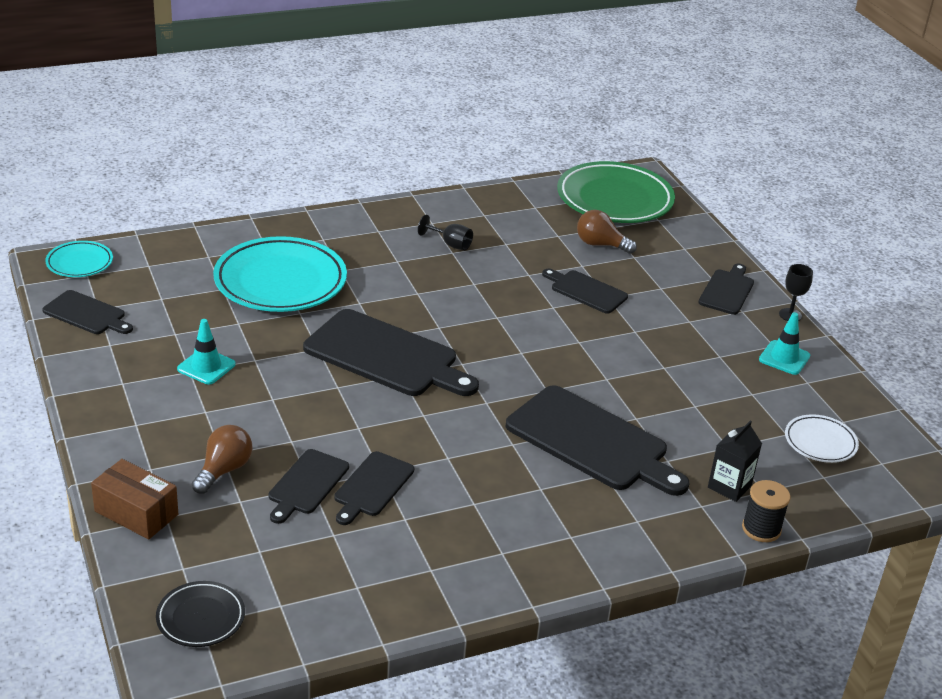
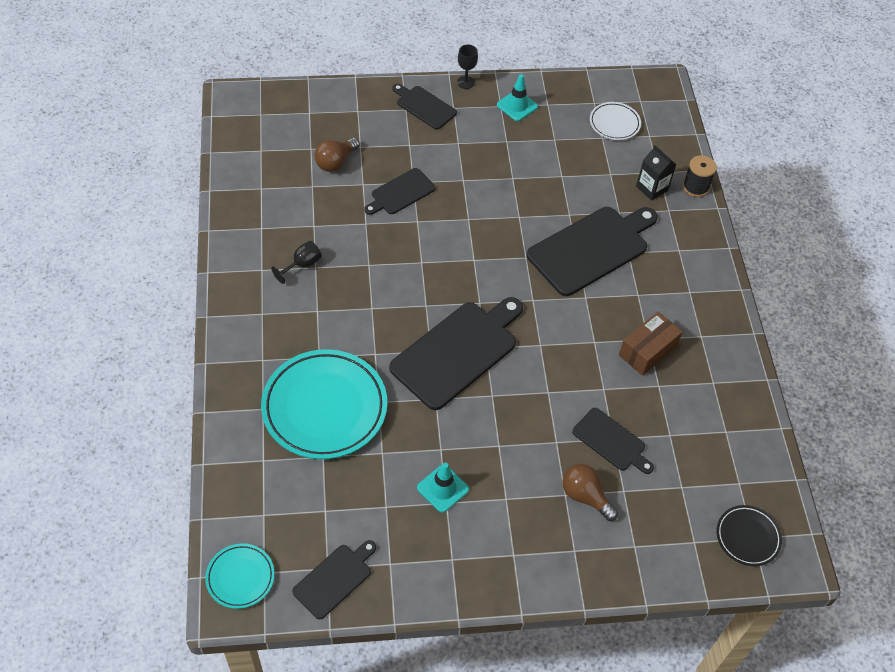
camera: 75 degrees left, 20 degrees up
brown box [91,459,178,539] -> brown box moved to [619,312,682,376]
black cutting board [334,451,414,525] -> none
green plate [557,161,675,223] -> none

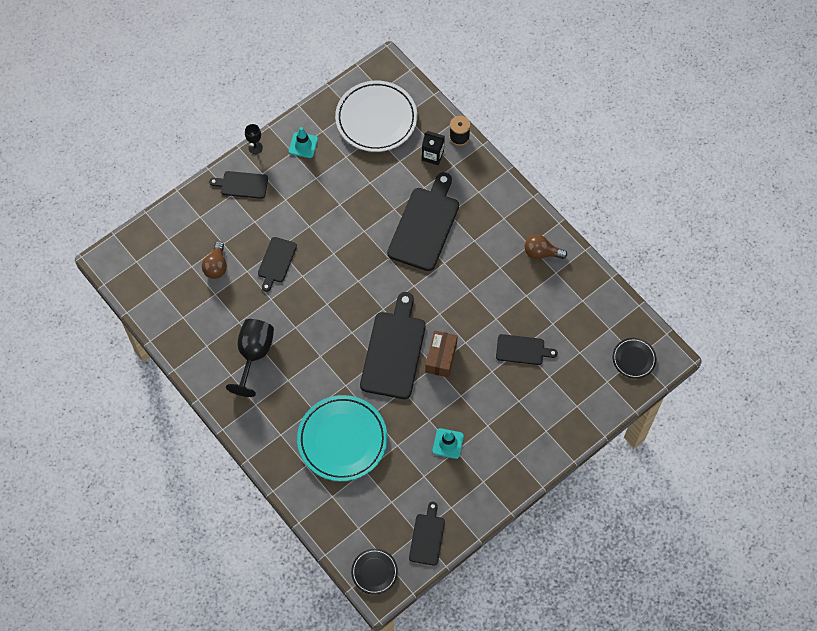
camera: 30 degrees left, 10 degrees up
turquoise plate [205,544,275,609] -> black plate [351,549,398,595]
black goblet [271,241,322,284] -> black goblet [226,319,274,397], size x1.97
brown light bulb [562,464,618,521] -> brown light bulb moved to [525,235,567,259]
white plate [590,102,641,140] -> white plate [335,81,417,152], size x2.01
brown box [619,312,682,376] -> brown box moved to [425,330,458,378]

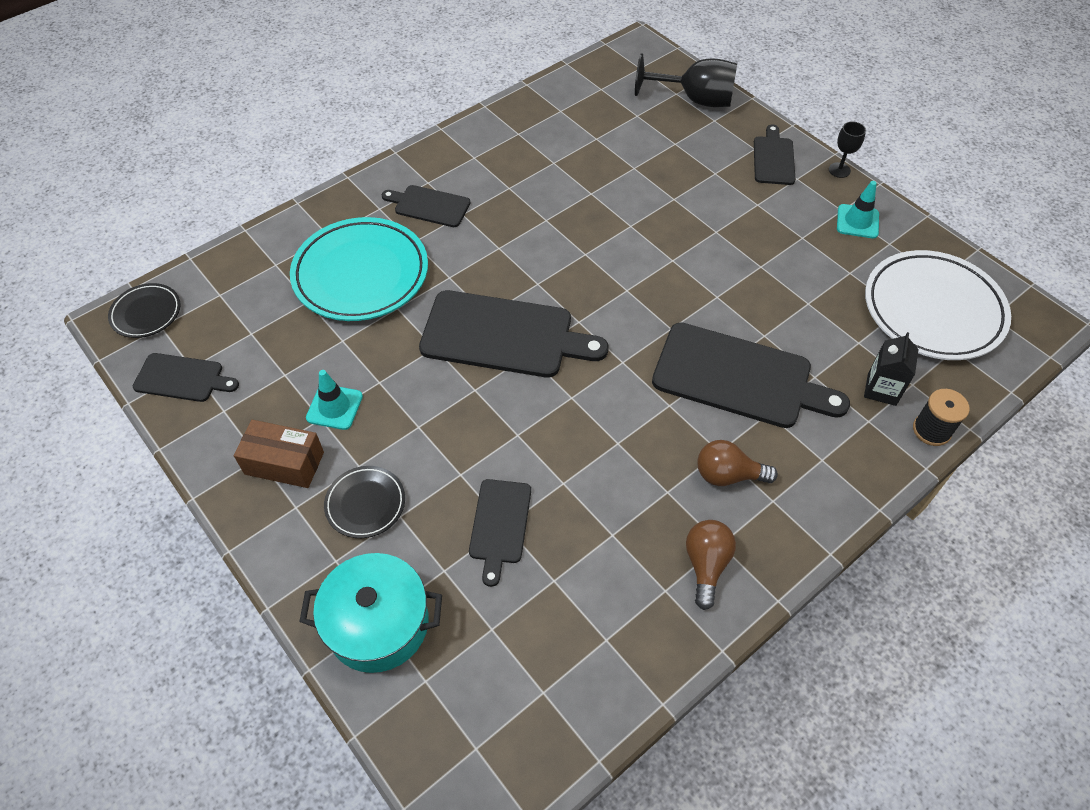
camera: 90 degrees right, 10 degrees down
brown light bulb [202,241,227,279] -> brown light bulb moved to [698,440,778,486]
black goblet [226,319,274,397] -> black goblet moved to [635,54,737,107]
black cutting board [258,237,297,292] -> black cutting board moved to [382,185,470,227]
brown box [425,330,458,378] -> brown box moved to [234,420,324,488]
black plate [613,338,656,379] -> black plate moved to [324,466,405,538]
none -> turquoise pot [299,553,442,673]

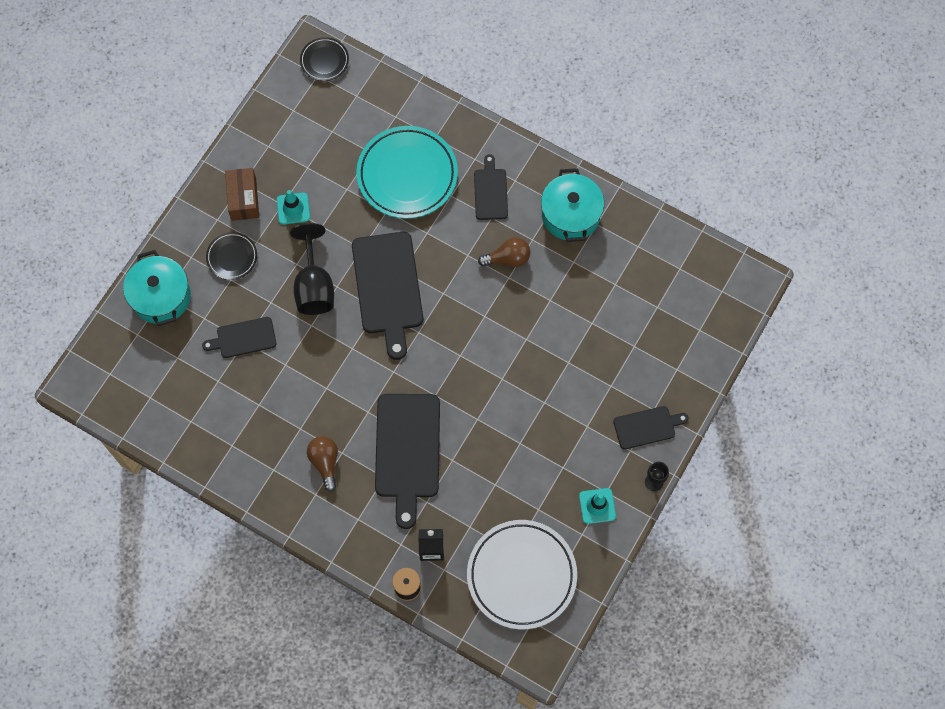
camera: 70 degrees right, 15 degrees up
black cutting board [133,353,239,402] -> none
black goblet [635,54,737,107] -> black goblet moved to [290,223,334,315]
brown light bulb [686,520,736,610] -> brown light bulb moved to [478,237,530,267]
none -> turquoise pot [541,168,604,242]

